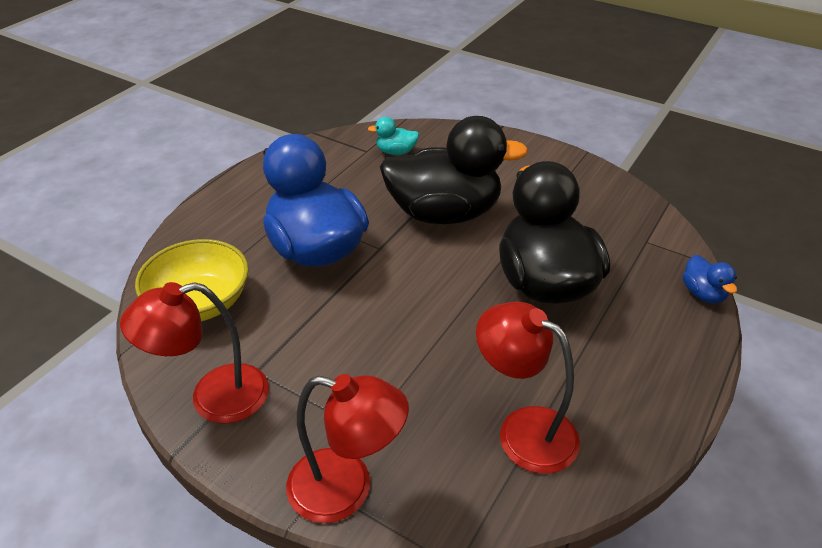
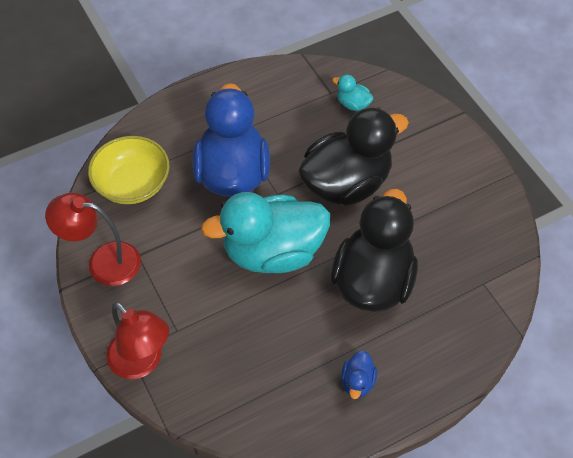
camera: 30 degrees right, 15 degrees up
black duck [380,116,528,224] -> black duck turned 60 degrees counterclockwise [298,107,409,206]
red lamp [476,301,580,474] -> none
blue duck [683,255,737,303] -> blue duck moved to [341,351,377,399]
none -> turquoise duck [201,192,330,273]

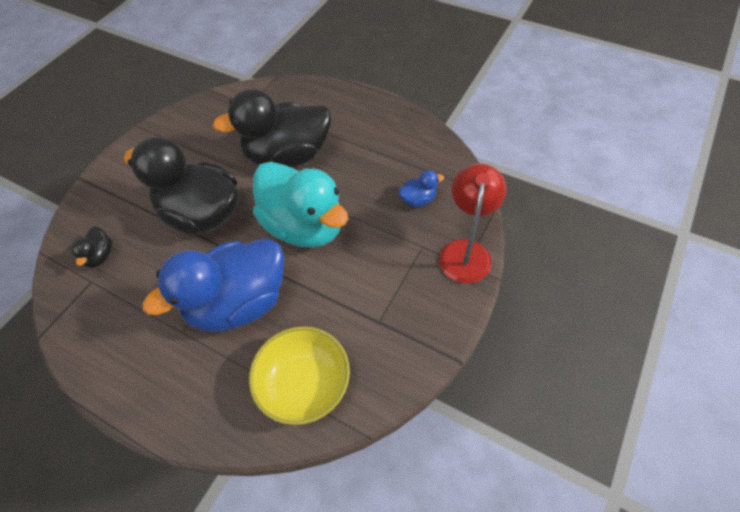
camera: 120 degrees left, 0 degrees up
red lamp [45,192,141,286] -> none
turquoise duck [332,74,373,111] -> black duck [71,226,112,268]
blue duck [341,351,377,399] -> blue duck moved to [398,170,444,207]

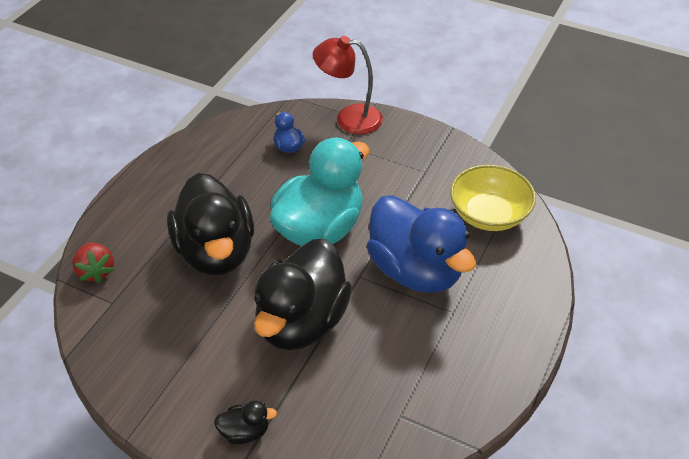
camera: 95 degrees left, 10 degrees down
black duck [71,226,112,268] -> black duck moved to [214,400,277,444]
none -> red strawberry [72,242,114,283]

